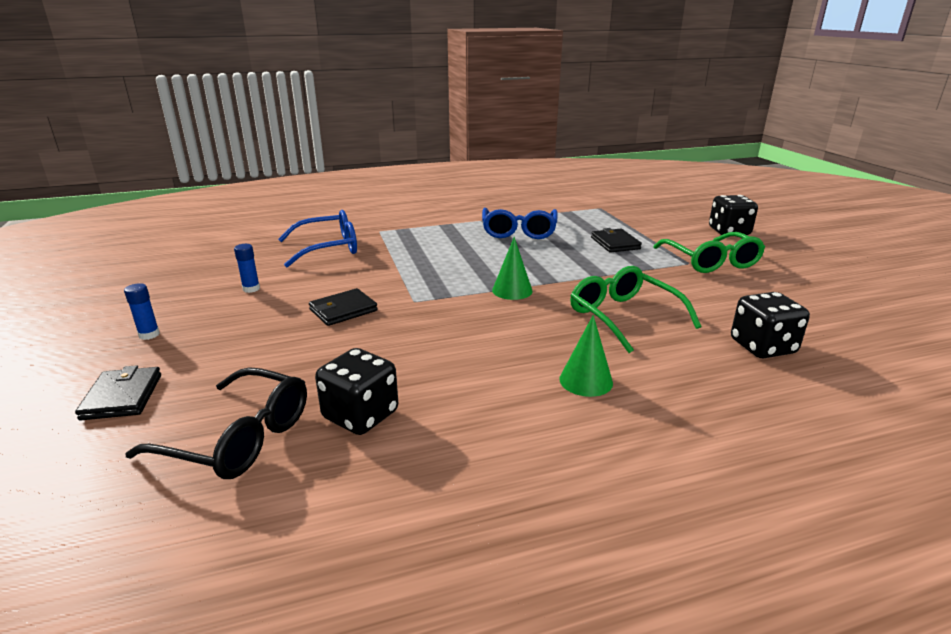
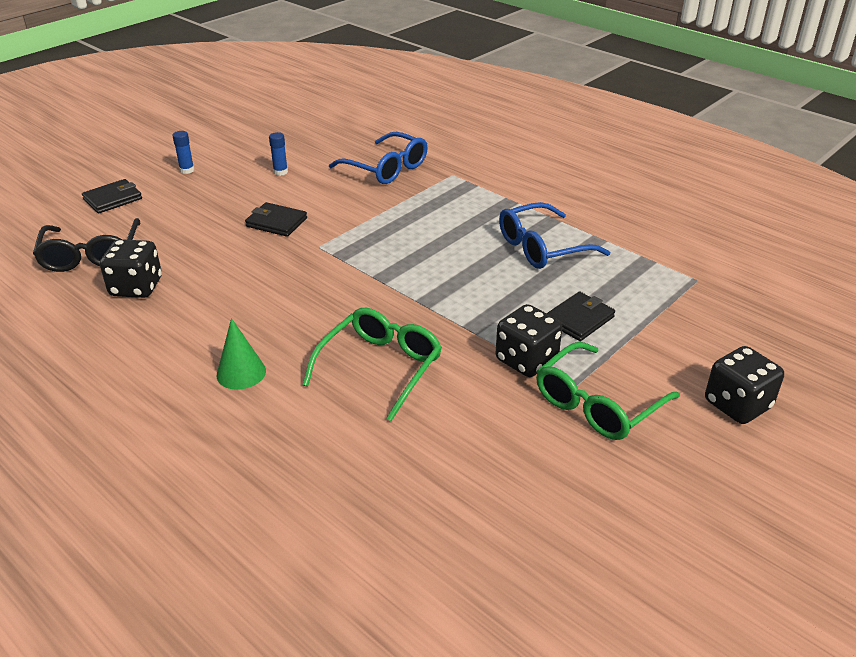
camera: 60 degrees right, 10 degrees up
green cone [492,237,533,300] -> none
black dice [731,292,810,359] -> black dice moved to [496,304,562,377]

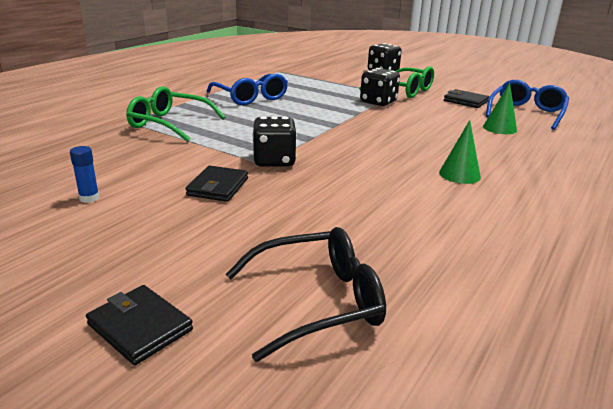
camera: 100 degrees left, 10 degrees down
black dice [100,239,162,298] -> black dice moved to [252,116,297,167]
blue glue stick [173,131,194,174] -> none
green glasses [302,308,442,421] -> green glasses moved to [126,86,225,142]
blue glasses [329,132,428,184] -> blue glasses moved to [486,80,569,130]
black wallet [547,291,615,341] -> black wallet moved to [444,89,489,108]
none -> green cone [483,83,517,134]

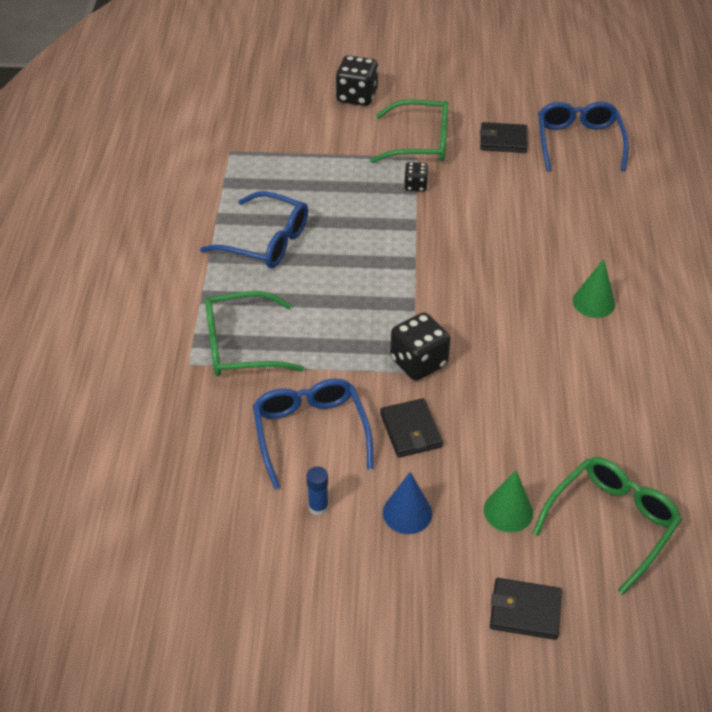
camera: 30 degrees left, 20 degrees up
black glasses [226,227,386,362] -> green glasses [532,457,682,595]
black dice [360,68,400,106] -> black dice [404,162,429,192], size x0.57
green cone [483,83,517,134] -> green cone moved to [484,470,533,532]
none -> blue glasses [253,378,374,489]
none -> blue cone [383,472,432,534]

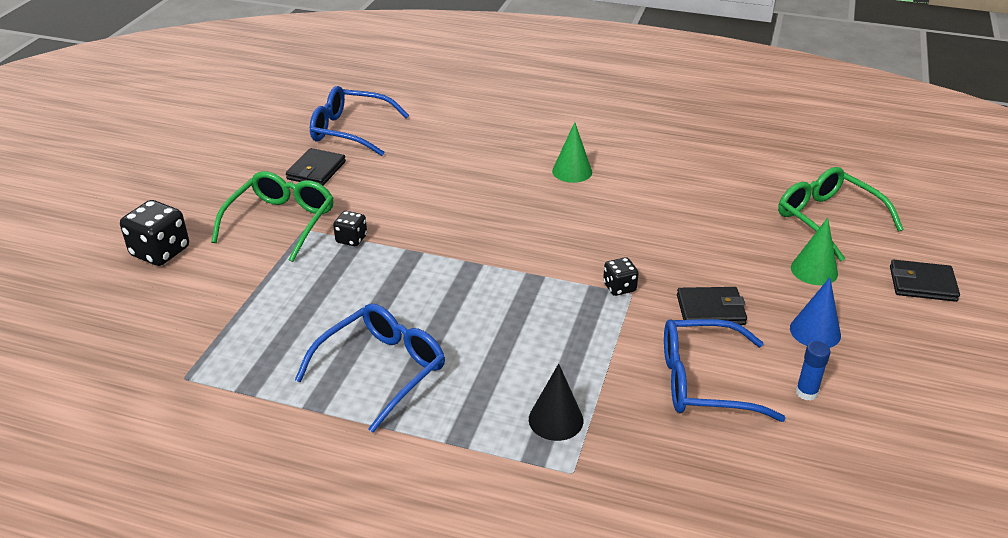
camera: 75 degrees left, 10 degrees down
green glasses [205,291,304,376] -> black cone [529,364,583,441]
black dice [390,312,450,381] -> black dice [603,257,639,296], size x0.57
black wallet [490,578,562,640] -> black wallet turned 75 degrees clockwise [890,260,960,302]

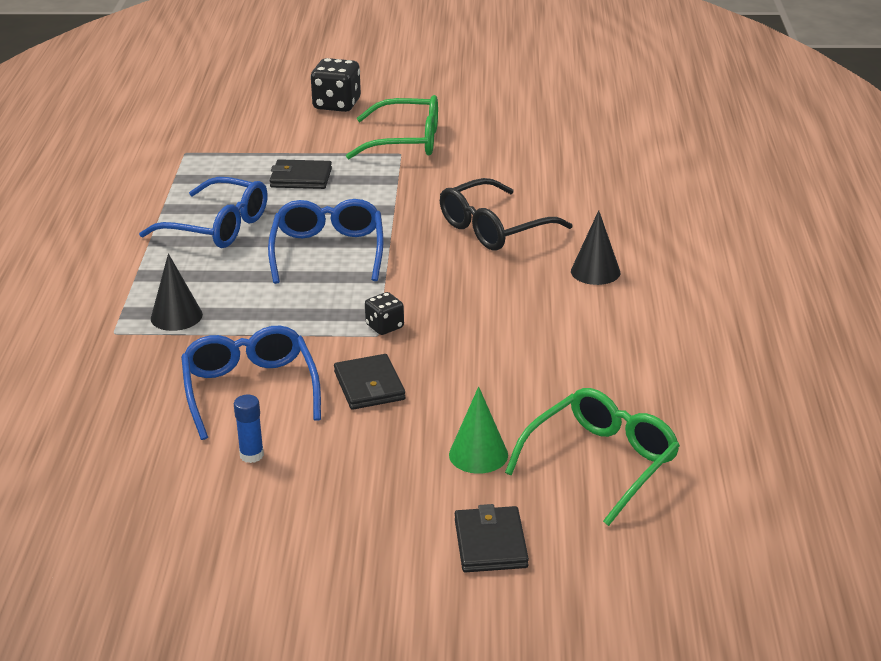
camera: 75 degrees right, 5 degrees down
black wallet [286,148,346,186] -> black wallet moved to [270,159,332,189]
blue glasses [310,86,409,156] -> blue glasses moved to [268,199,383,284]
black dice [333,211,367,246] -> none
green cone [552,122,592,183] -> black cone [571,210,620,285]
blue cone [790,277,841,348] -> none
none -> black glasses [440,178,572,250]

